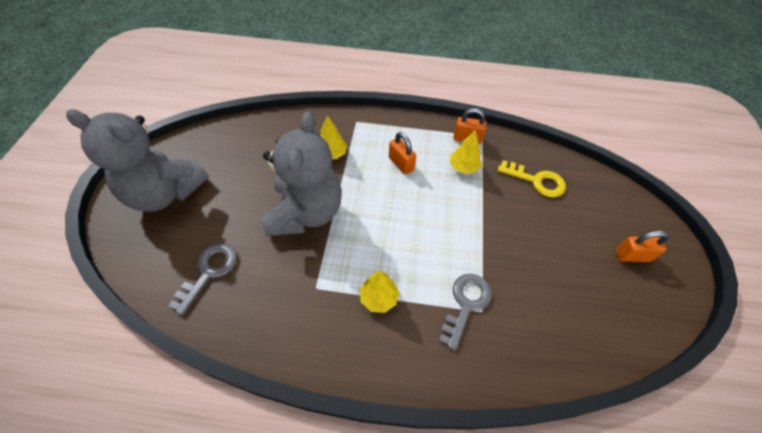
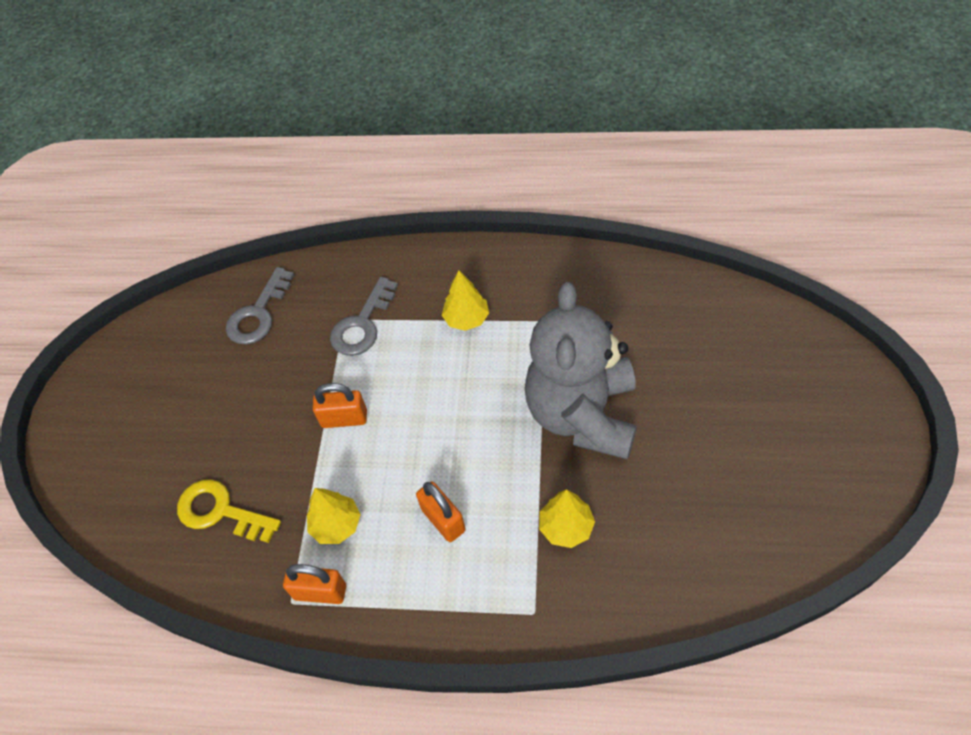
camera: 175 degrees left, 0 degrees up
grey teddy bear [66,109,209,212] -> none
grey key [168,243,237,316] -> grey key moved to [226,267,294,345]
orange padlock [616,231,669,262] -> orange padlock moved to [313,383,367,428]

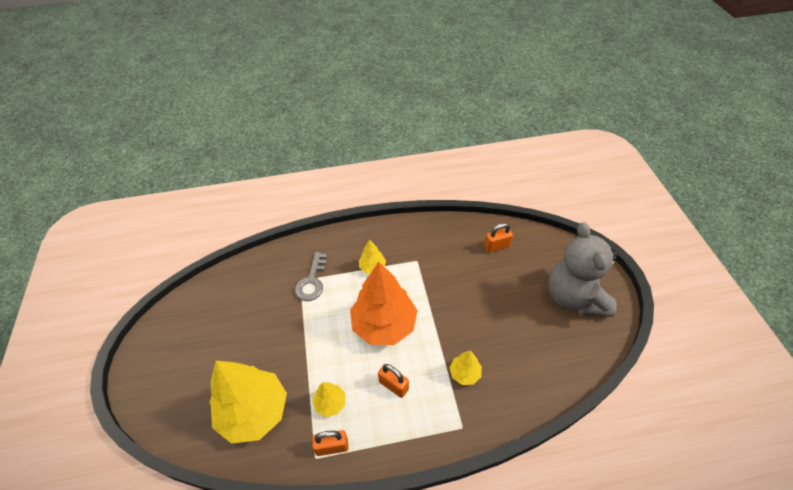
camera: 20 degrees left, 5 degrees down
yellow key [177,479,281,543] -> yellow tree [209,361,287,444]
grey key [226,267,294,345] -> none
orange padlock [313,383,367,428] -> orange padlock moved to [484,223,513,253]
grey teddy bear [525,282,637,460] -> grey teddy bear moved to [548,222,618,317]
none -> orange tree [350,262,418,345]

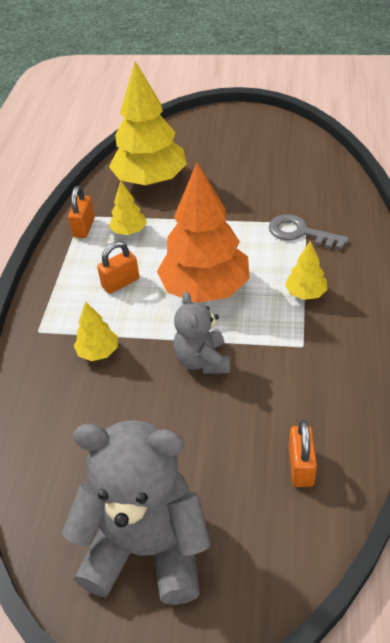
camera: 110 degrees right, 5 degrees down
none -> grey teddy bear [173,292,230,374]

